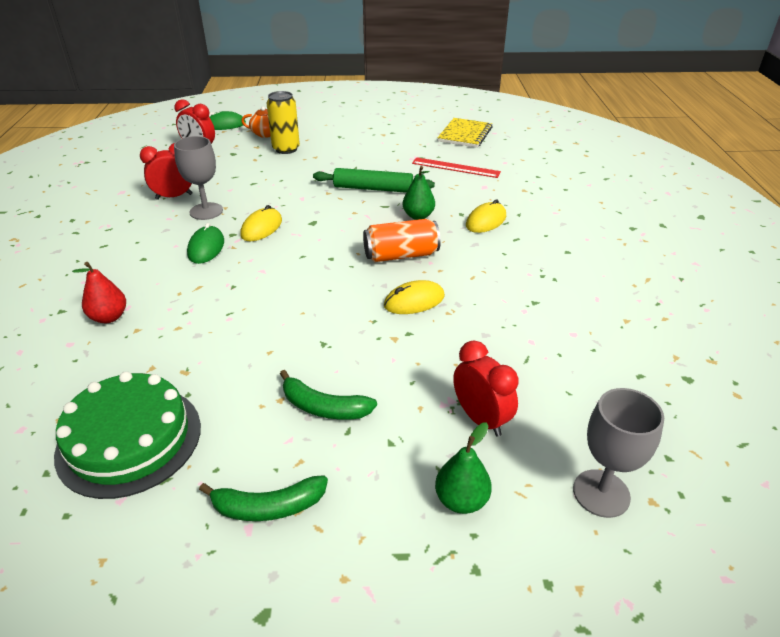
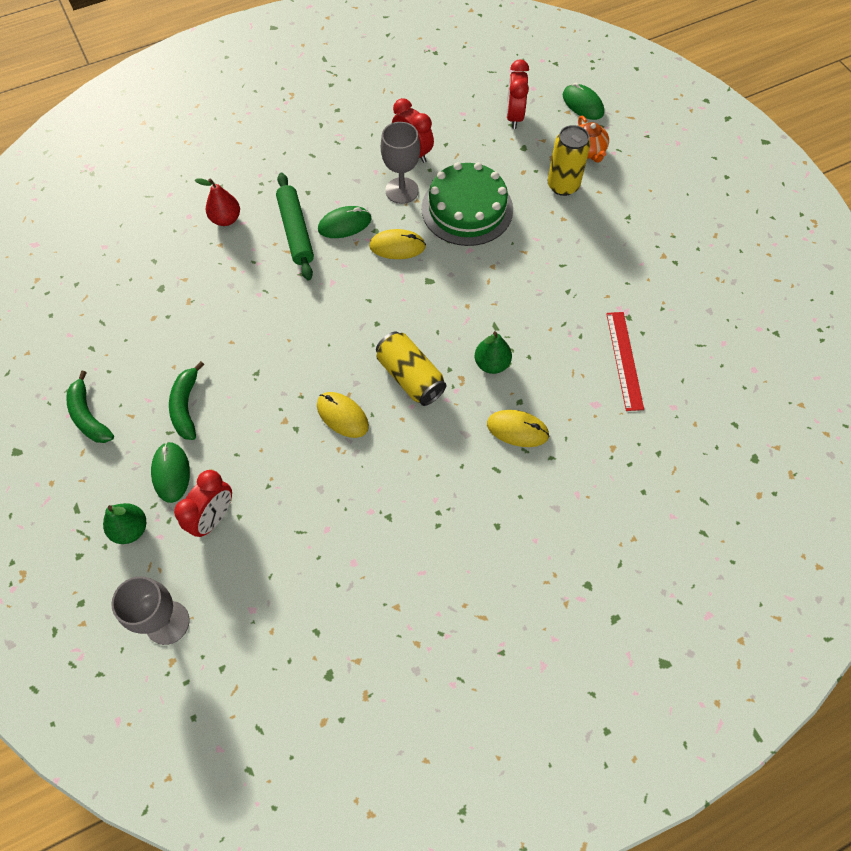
camera: 65 degrees right, 25 degrees up
green cake [54,371,201,499] -> green cake moved to [421,162,513,246]
green rolling pin [313,168,435,193] -> green rolling pin moved to [276,173,314,280]
orange can [363,219,441,262] -> yellow can [376,331,446,406]
yellow notebook [437,118,493,148] -> none
none -> green mouse [151,442,190,503]

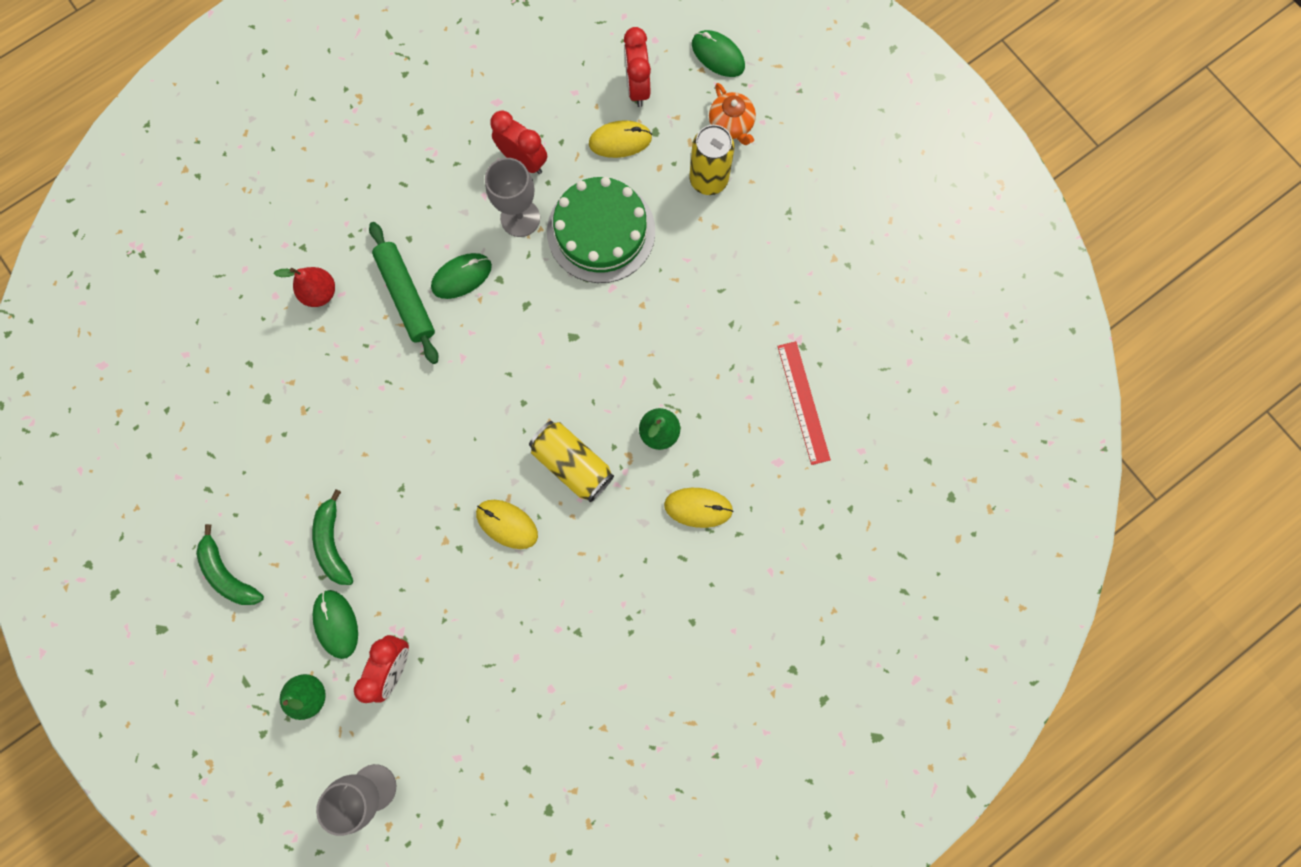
camera: 10 degrees left, 15 degrees up
yellow mouse [369,229,426,259] -> yellow mouse moved to [589,120,652,158]

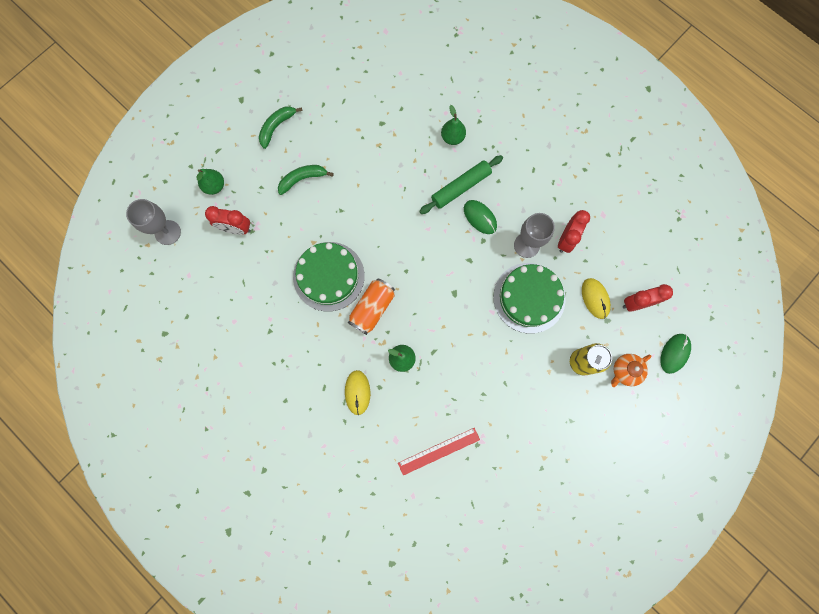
camera: 80 degrees right, 0 degrees up
red pear [273,267,335,307] -> green pear [441,105,466,145]
green mouse [312,590,358,659] -> none
yellow mouse [476,500,538,549] -> green cake [293,242,365,311]
yellow can [529,421,614,502] -> orange can [348,278,395,335]

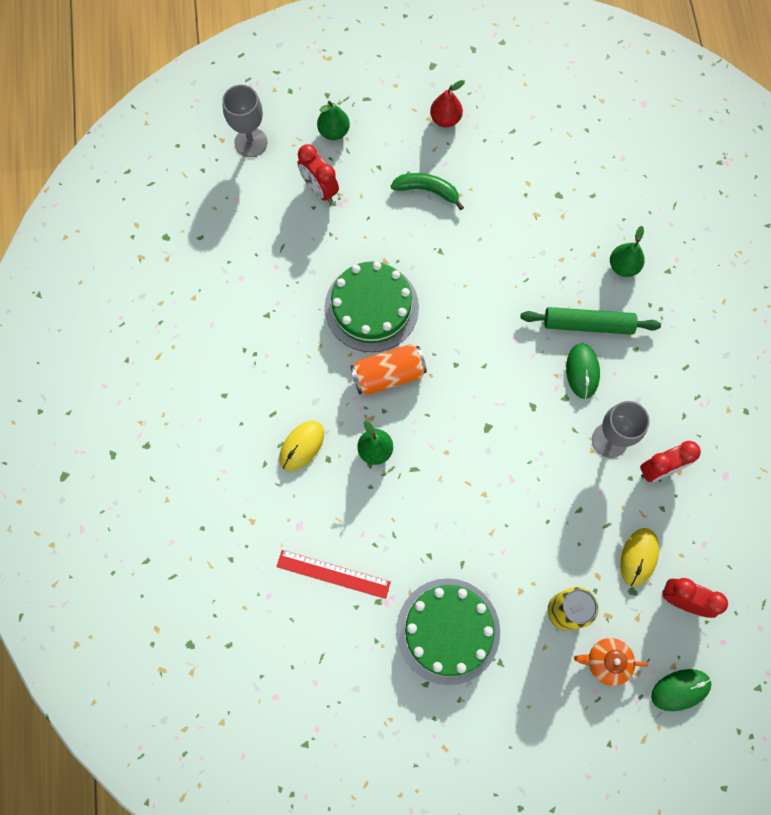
camera: 40 degrees right, 5 degrees down
green banana [259,106,303,149] -> red pear [430,80,465,127]
green cake [493,263,566,334] -> green cake moved to [396,578,500,685]

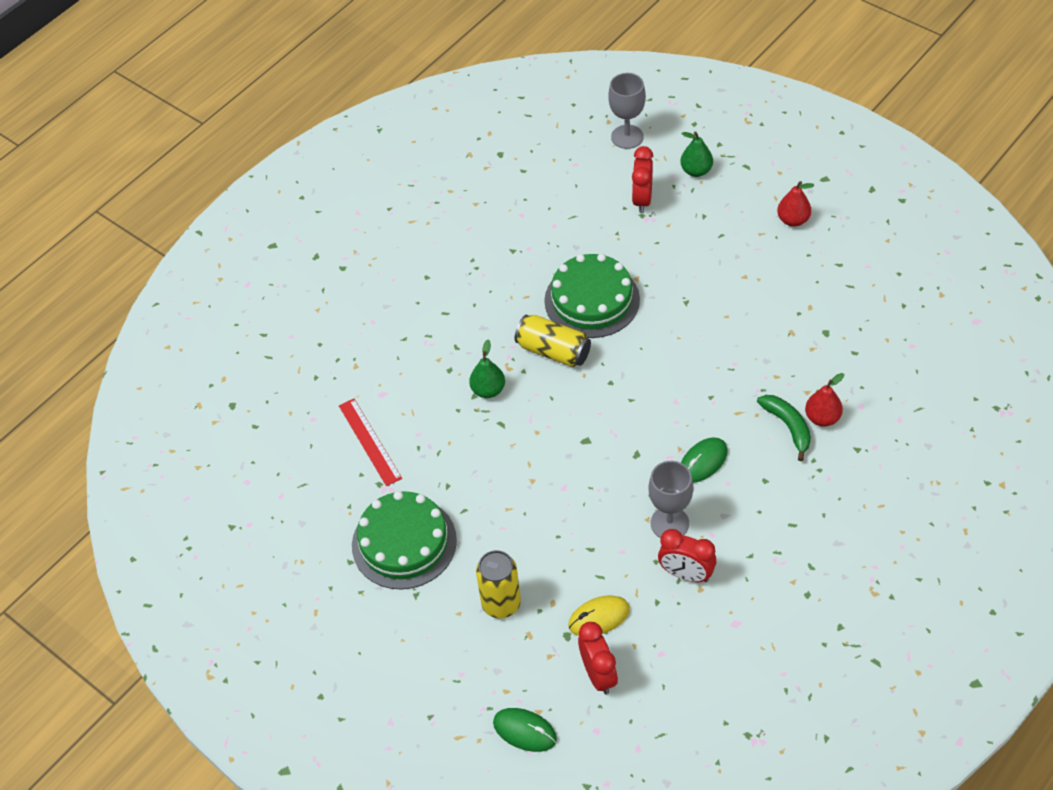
camera: 50 degrees right, 20 degrees down
yellow mouse [279,421,324,471] -> none
orange can [350,344,427,395] -> yellow can [515,315,591,367]
green banana [391,173,464,210] -> green banana moved to [757,395,811,461]
green rolling pin [521,307,661,335] -> none
orange teapot [574,638,648,686] -> none
green pear [610,226,645,277] -> red pear [805,373,844,427]

